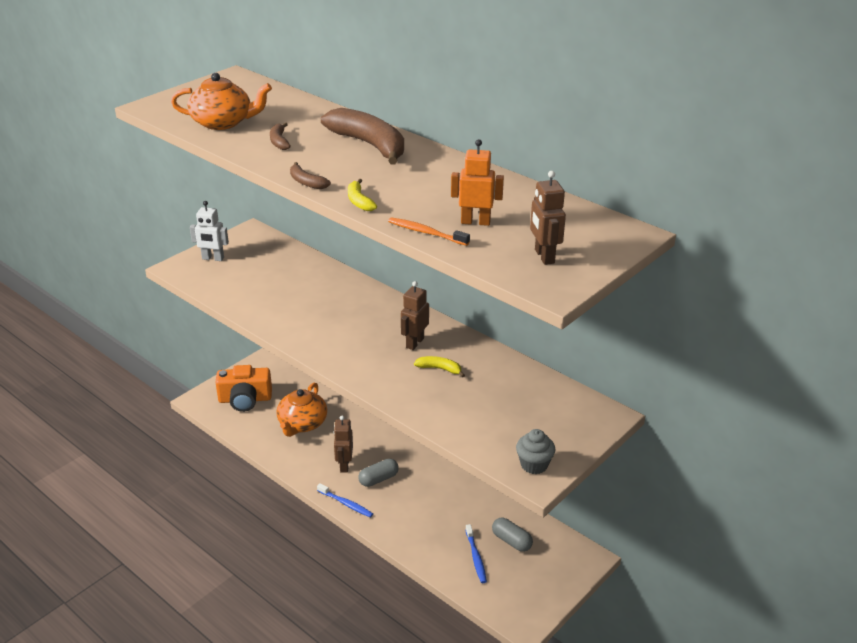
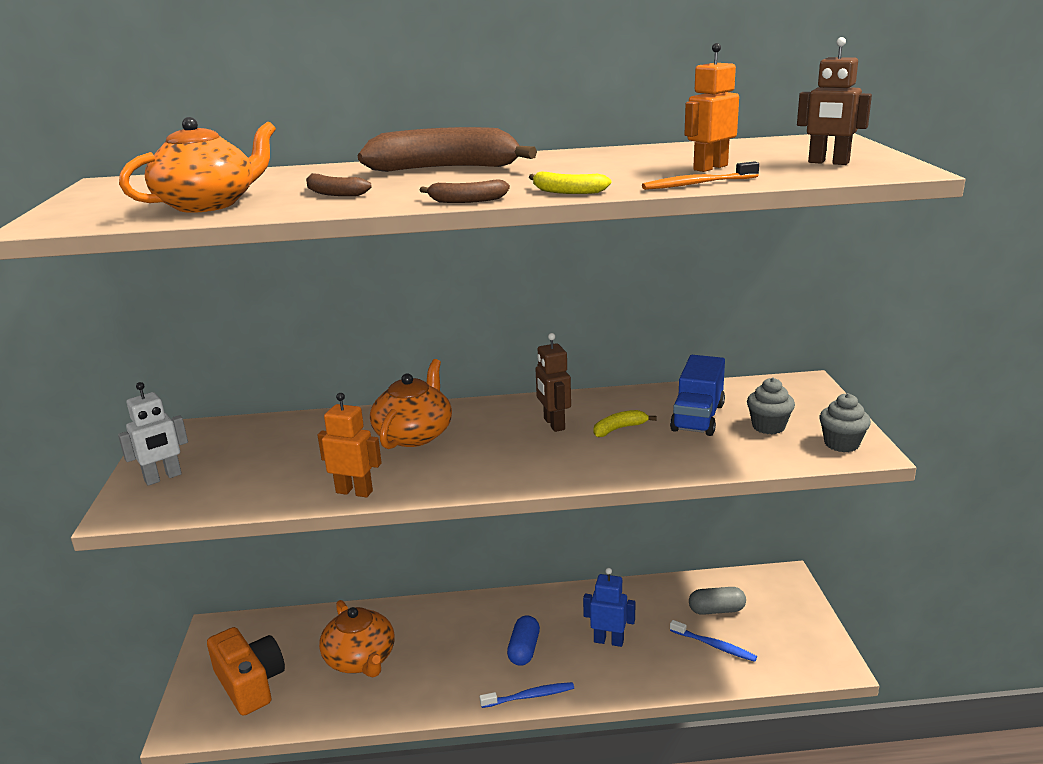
camera: 45 degrees left, 10 degrees down
orange camera [215,365,272,412] -> orange camera turned 75 degrees counterclockwise [207,627,285,716]
brown robot [334,416,353,473] -> none
grey capsule [358,459,399,487] -> blue capsule [507,615,540,666]
none -> orange robot [318,393,382,498]
none -> orange teapot [370,359,452,449]
none -> blue robot [583,568,635,647]
none -> blue truck [670,355,725,436]
none -> grey cupcake [747,378,795,434]

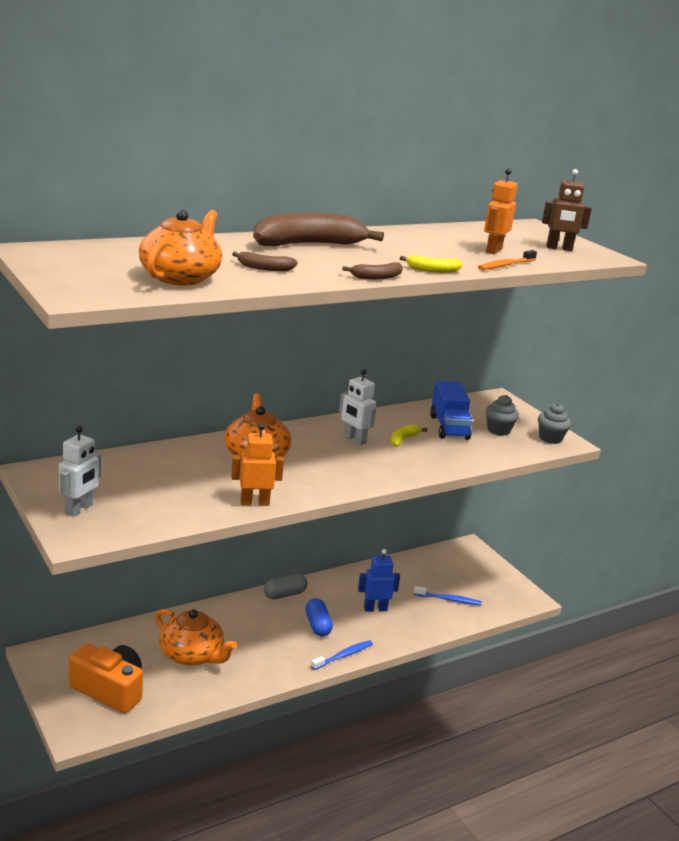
camera: 30 degrees left, 0 degrees up
brown robot [536,333,571,432] -> white robot [339,369,376,445]
grey capsule [689,587,746,615] -> grey capsule moved to [264,574,307,599]

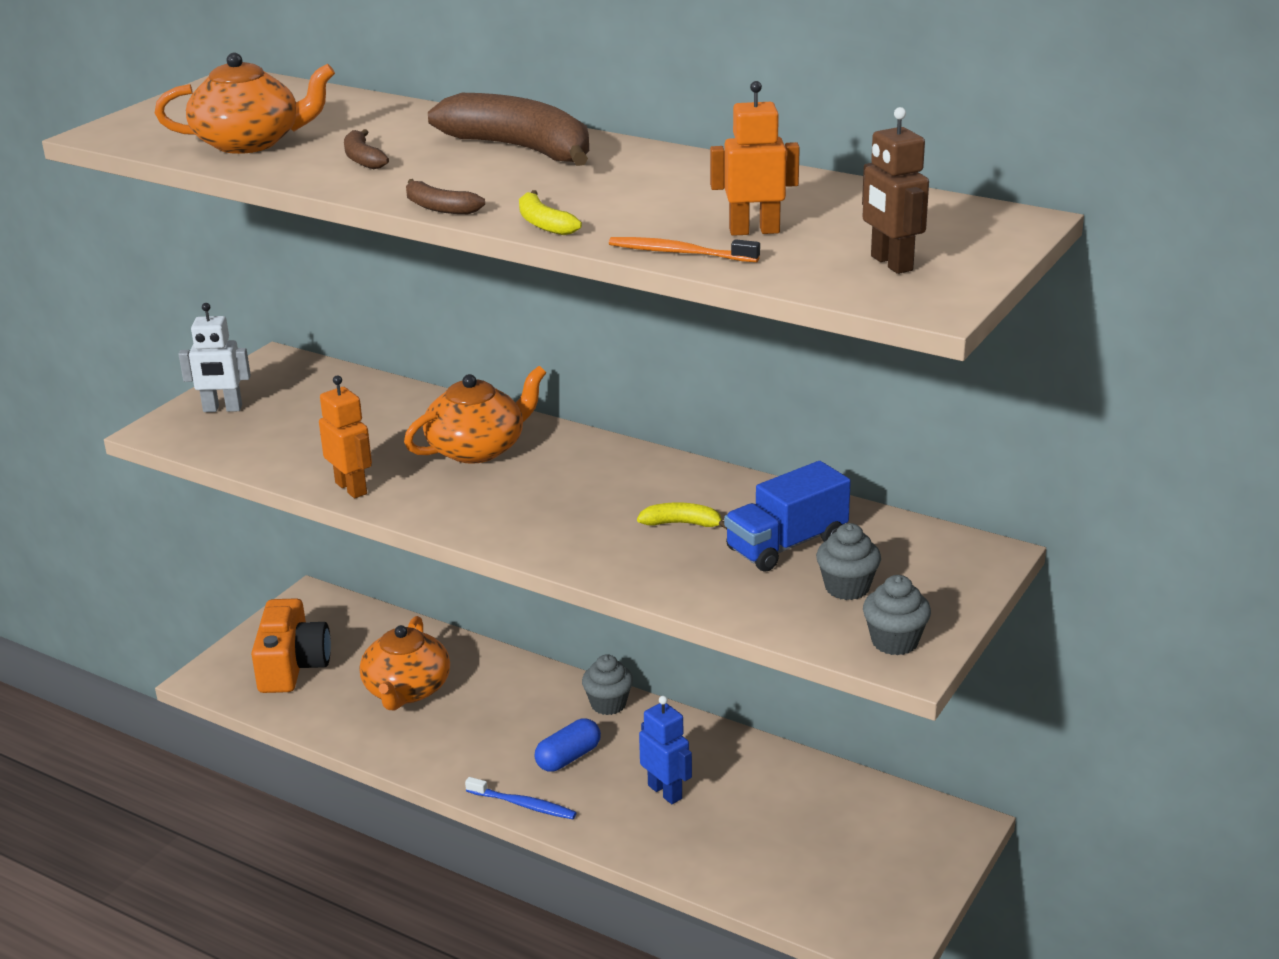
camera: 65 degrees right, 5 degrees up
grey capsule [264,574,307,599] -> grey cupcake [582,654,633,715]
white robot [339,369,376,445] -> none
blue toothbrush [414,586,482,605] -> none

